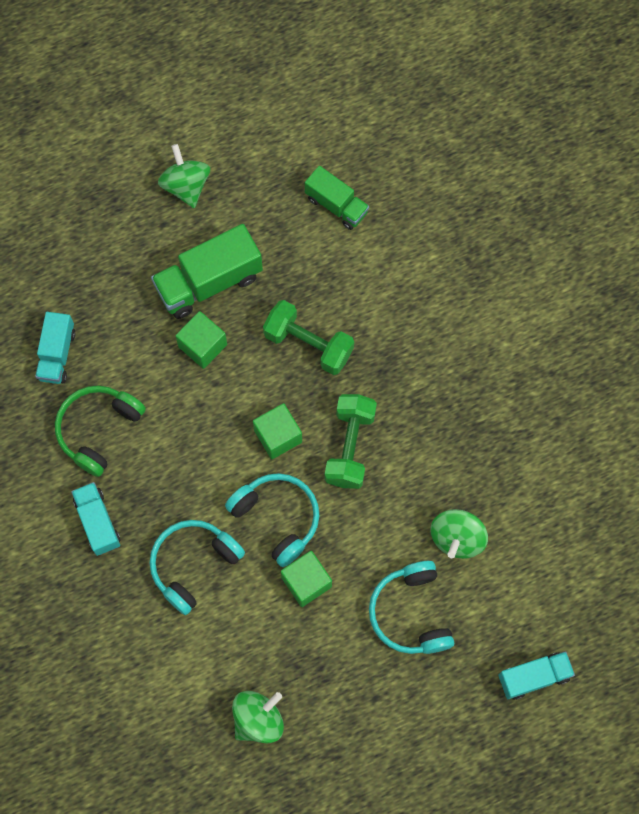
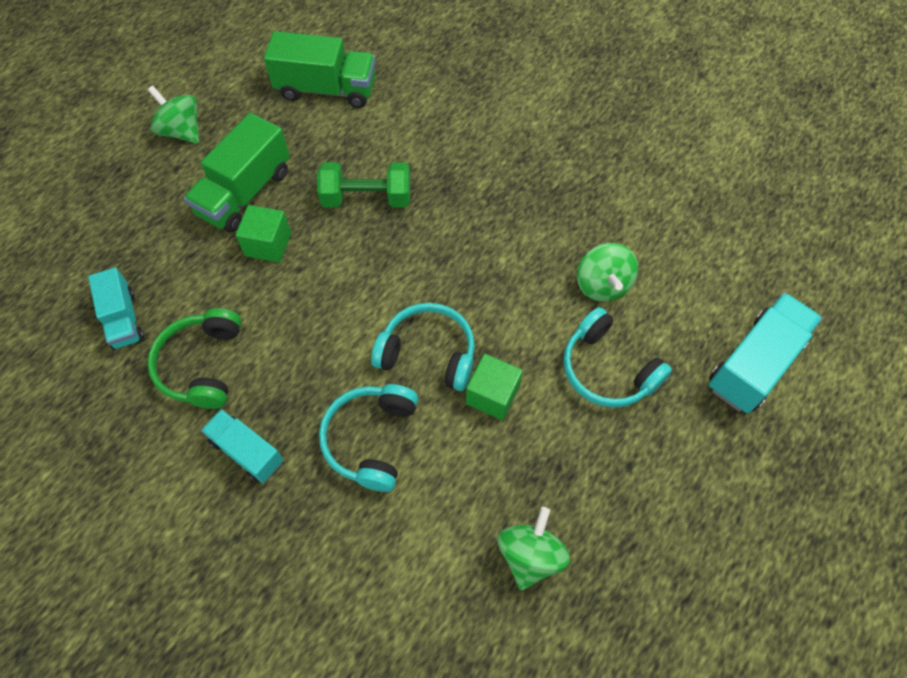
camera: 30 degrees left, 10 degrees down
green cube [253,403,302,459] -> none
green truck [305,166,369,230] -> green truck [264,31,376,108], size x1.60
green dumbbell [325,394,377,489] -> none
turquoise truck [498,651,575,700] -> turquoise truck [709,293,822,413], size x1.60

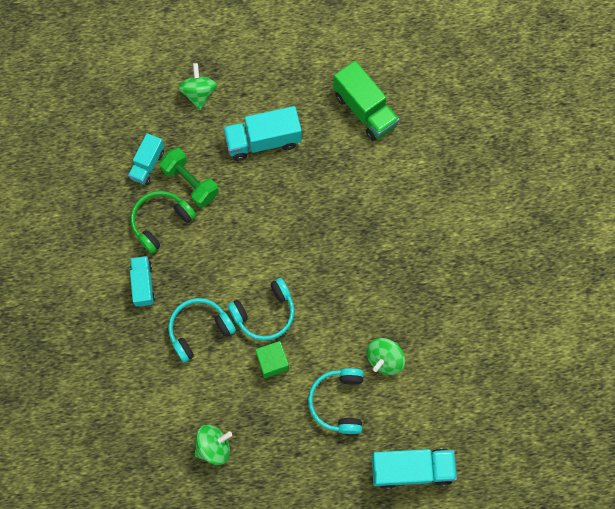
camera: 45 degrees right, 10 degrees up
green spinning top [148,86,199,144] -> green spinning top moved to [178,63,217,110]
green truck [184,113,290,233] -> turquoise truck [223,106,302,161]
green cube [235,205,291,263] -> none
green dumbbell [317,162,410,208] -> green dumbbell moved to [159,148,219,208]
turquoise headphones [371,303,475,391] -> turquoise headphones turned 90 degrees clockwise [228,278,294,341]

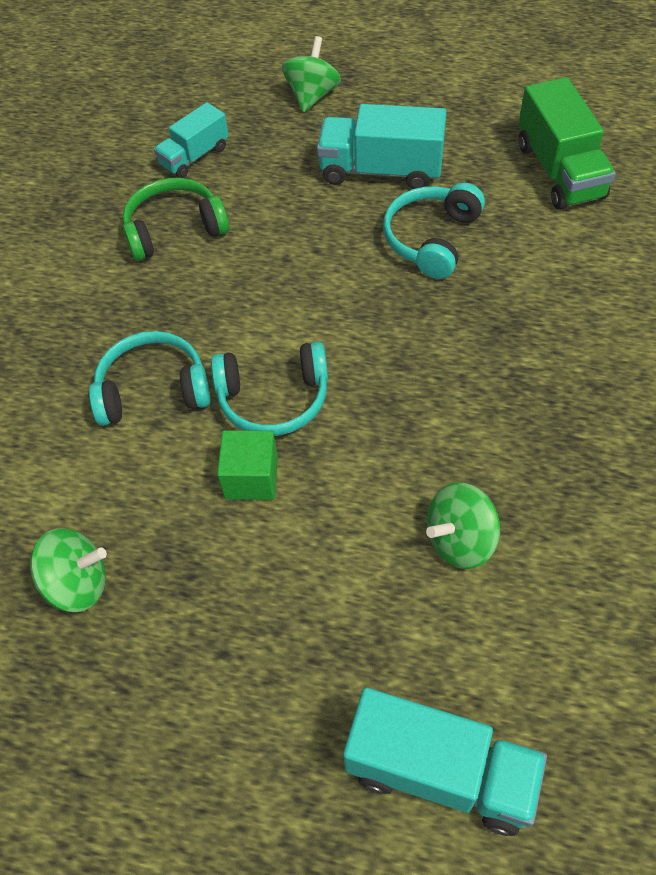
camera: 25 degrees right, 15 degrees down
turquoise truck [130,256,155,307] -> none
green dumbbell [159,148,219,208] -> none
turquoise headphones [308,368,364,434] -> turquoise headphones moved to [383,183,485,279]

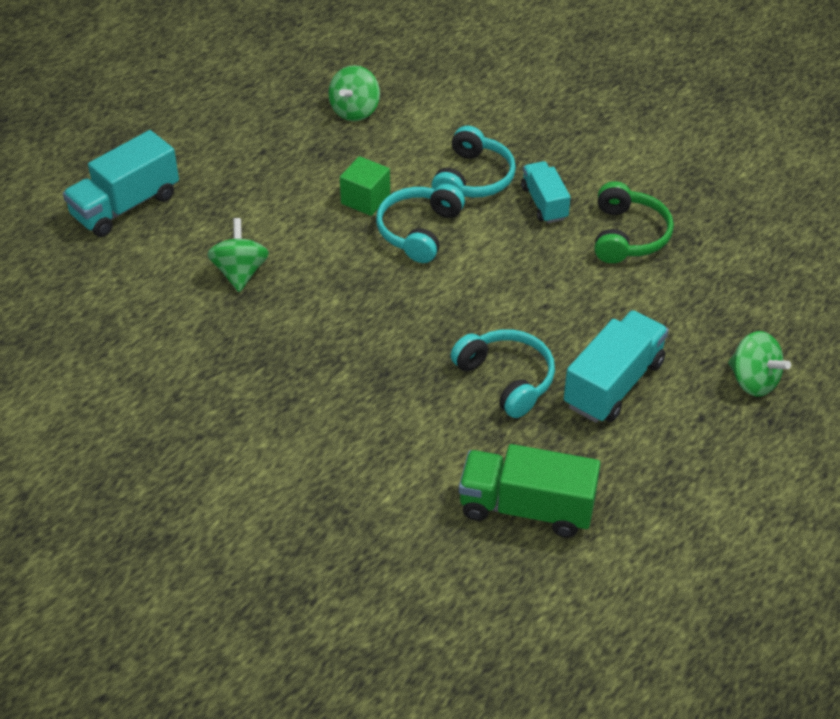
camera: 115 degrees right, 10 degrees down
turquoise truck [154,102,229,178] -> turquoise truck moved to [521,161,570,223]

